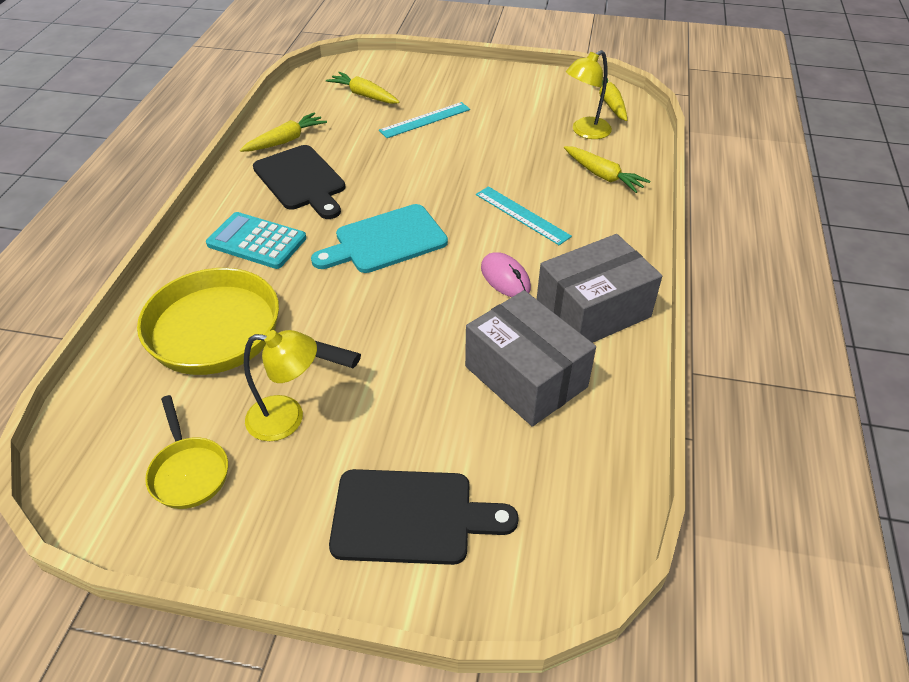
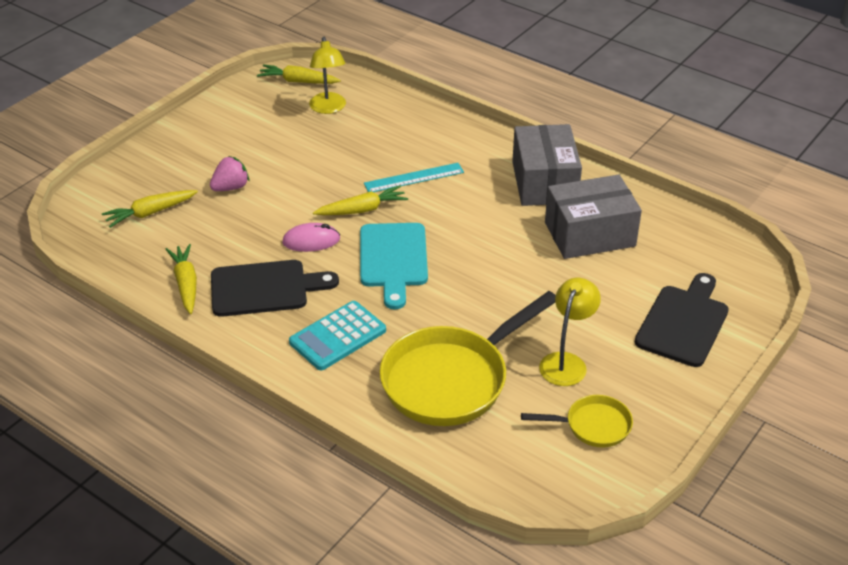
camera: 65 degrees left, 5 degrees down
turquoise ruler [379,102,470,138] -> pink strawberry [210,156,250,191]
pink mouse [481,252,531,297] -> pink mouse moved to [282,223,340,252]
yellow carrot [564,146,651,193] -> yellow carrot moved to [313,185,408,215]

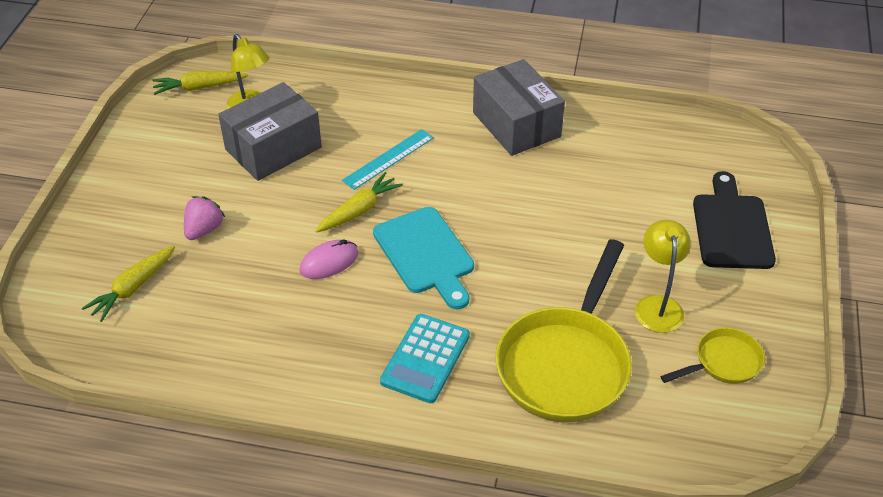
camera: 25 degrees left, 5 degrees up
yellow carrot [166,244,197,314] -> none
black cutting board [211,260,339,317] -> none
grey box [545,174,642,259] -> grey box moved to [218,82,322,181]

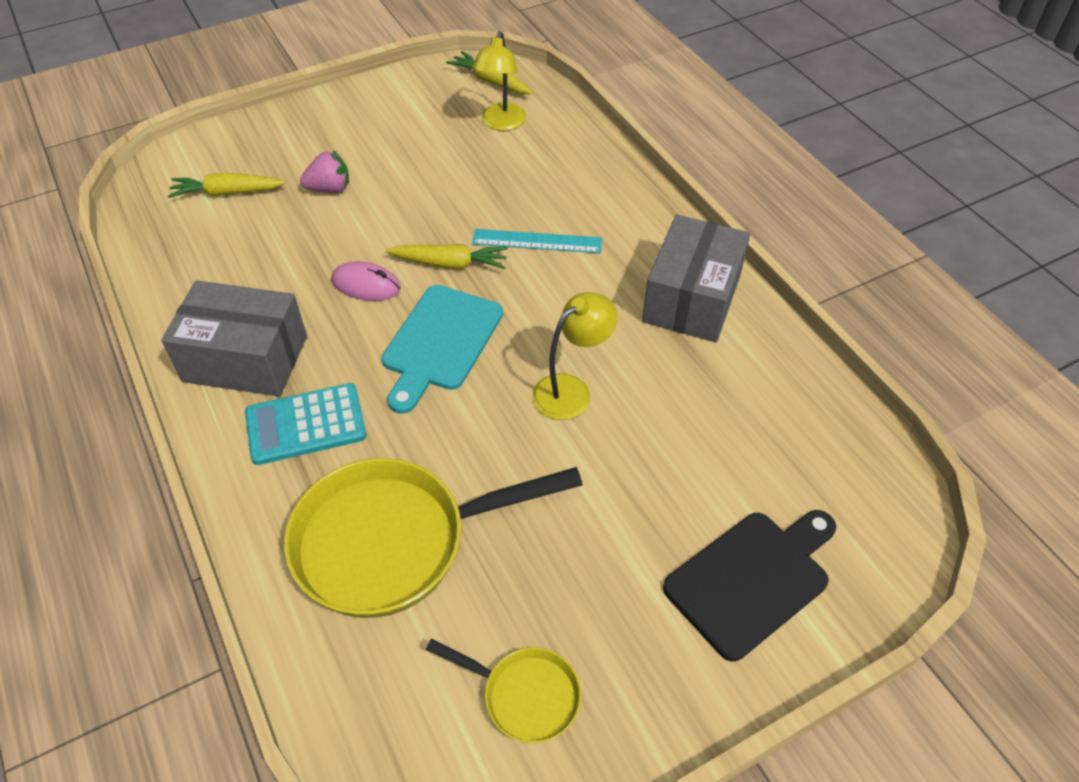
camera: 50 degrees right, 5 degrees up
grey box [218,82,322,181] -> grey box moved to [161,280,307,396]
yellow lamp [635,220,691,333] -> yellow lamp moved to [532,292,617,420]

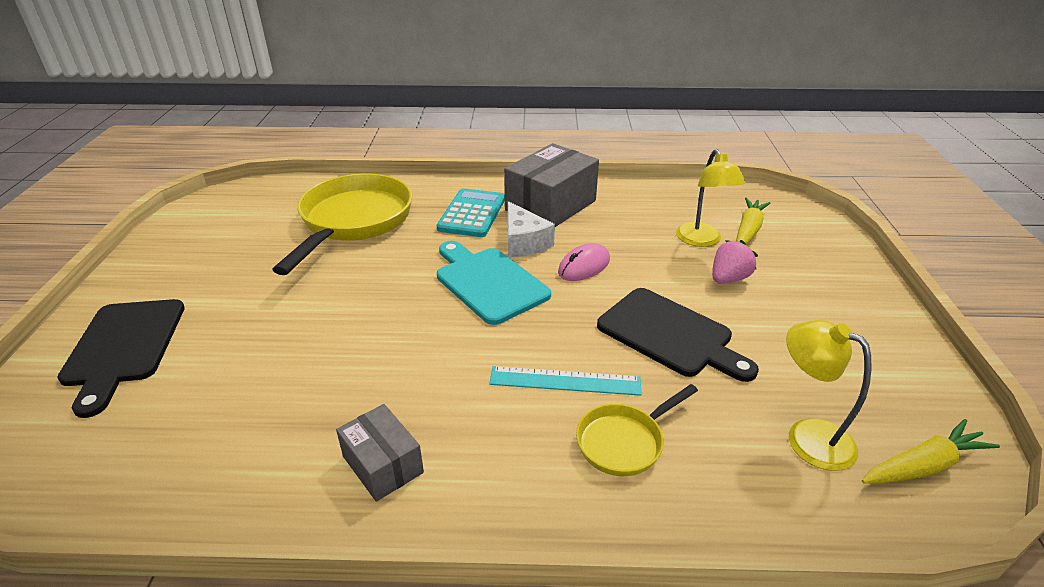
camera: 120 degrees right, 15 degrees down
pink strawberry [300,150,349,193] -> pink strawberry turned 150 degrees counterclockwise [712,240,758,284]
yellow carrot [385,244,508,269] -> none
yellow pan [426,639,582,743] -> yellow pan moved to [576,384,698,476]
turquoise ruler [472,229,602,253] -> turquoise ruler turned 60 degrees clockwise [489,366,642,396]
yellow lamp [532,292,617,420] -> yellow lamp moved to [676,149,745,247]
grey box [642,214,750,342] -> grey box [336,404,424,502], size x0.56
none -> white cheese [508,201,555,257]
none -> black cutting board [597,288,759,382]

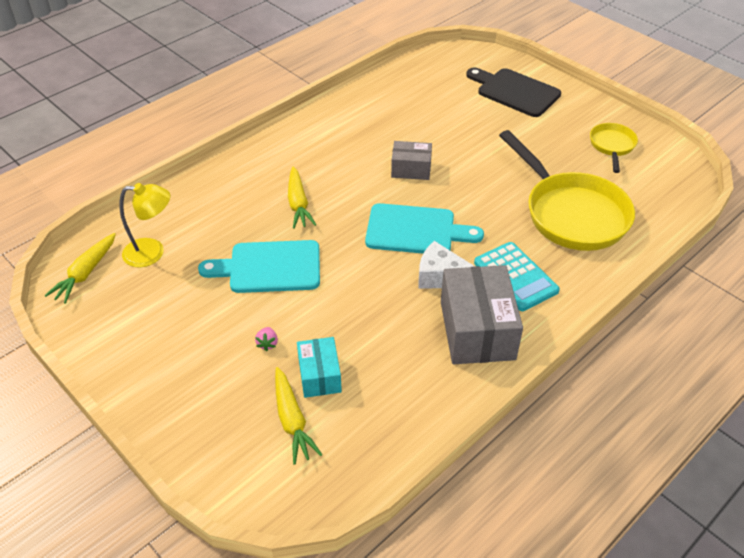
camera: 135 degrees right, 10 degrees up
grey box [336,404,424,502] -> grey box moved to [391,141,432,180]
turquoise ruler [489,366,642,396] -> yellow carrot [288,167,316,229]
pink mouse [558,243,610,281] -> none
yellow pan [576,384,698,476] -> yellow pan moved to [590,123,638,173]
black cutting board [597,288,759,382] -> turquoise cutting board [198,240,320,293]
yellow lamp [676,149,745,247] -> turquoise box [297,337,342,398]
pink strawberry [712,240,758,284] -> pink strawberry [255,327,278,351], size x0.58

